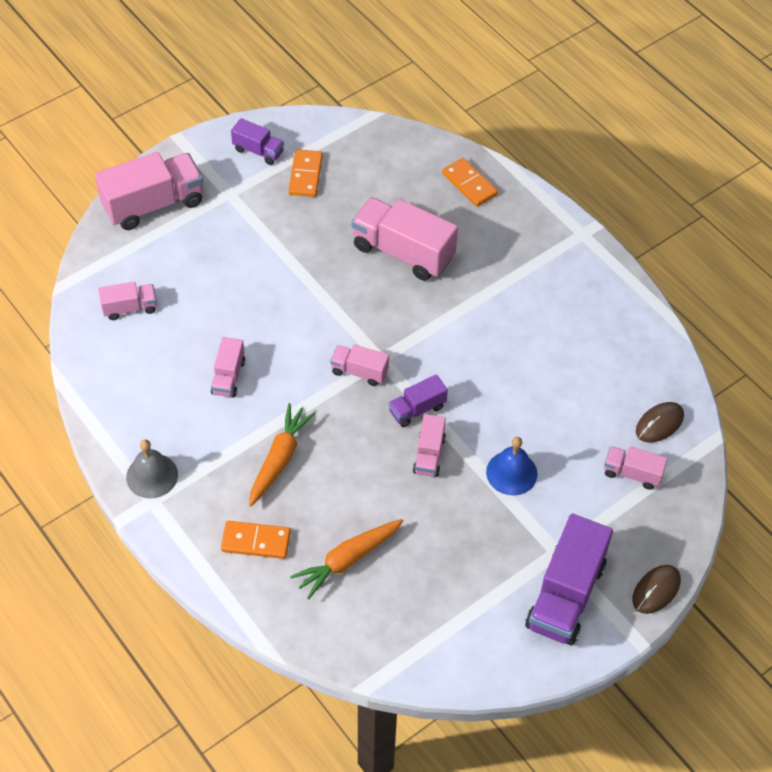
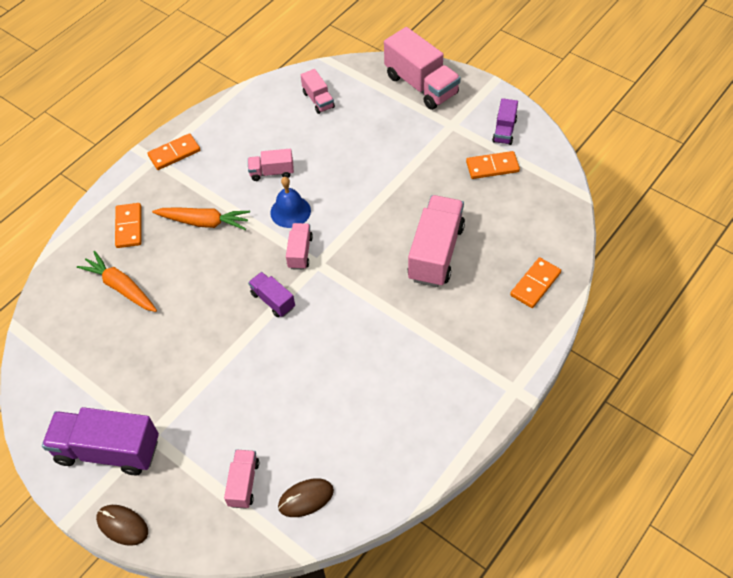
camera: 80 degrees right, 0 degrees up
grey bell [126,439,178,499] -> orange domino [147,133,200,170]
pink truck [413,414,446,477] -> none
blue bell [486,437,537,496] -> blue bell moved to [270,177,311,228]
brown mouse [636,402,684,443] -> brown mouse turned 60 degrees counterclockwise [278,478,334,517]

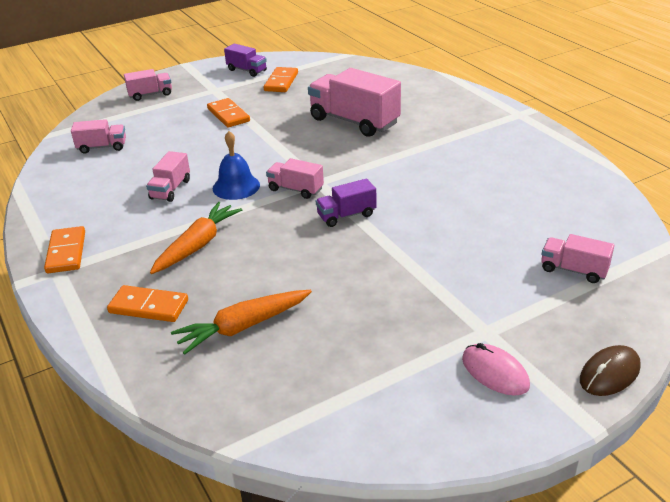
camera: 70 degrees left, 20 degrees down
purple truck [42,407,159,475] -> pink mouse [462,343,530,396]
brown mouse [278,478,334,517] -> none
pink truck [384,27,461,110] -> pink truck [124,69,172,101], size x0.52
orange domino [510,257,561,308] -> orange domino moved to [207,98,250,128]

